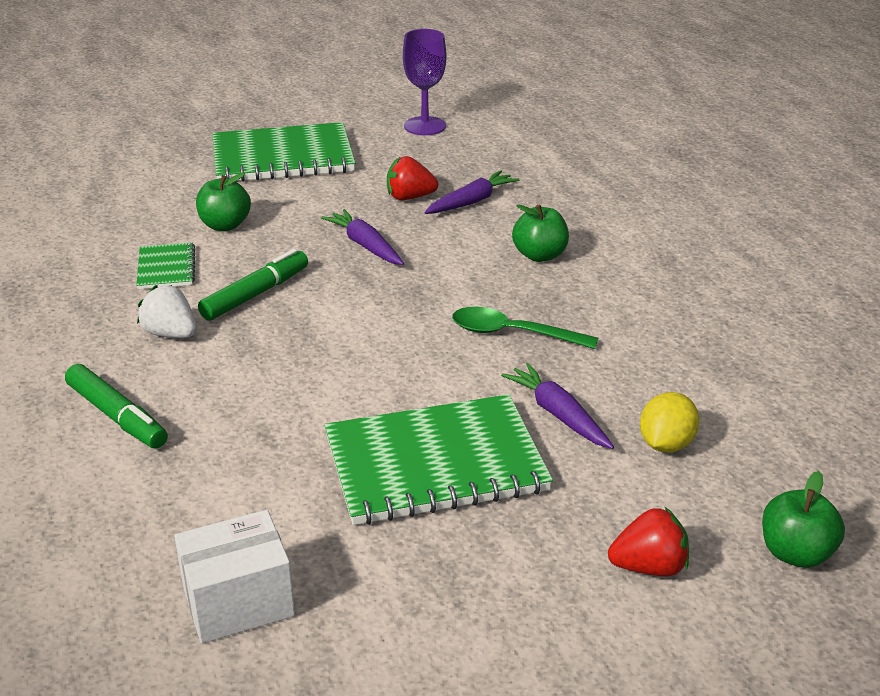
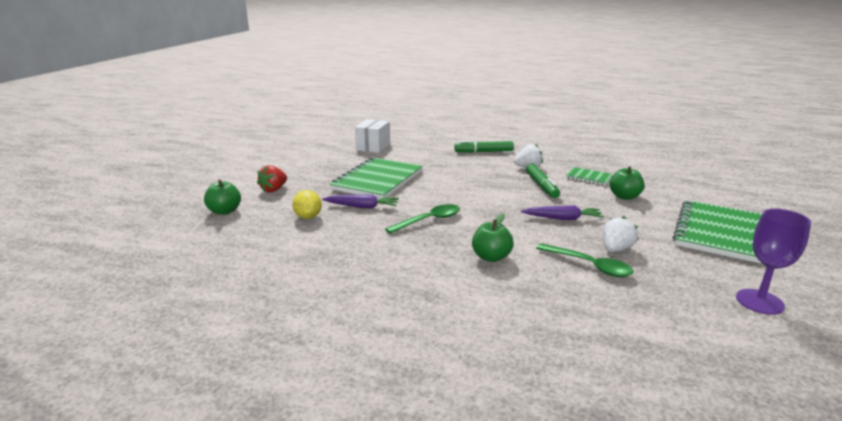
camera: 130 degrees right, 10 degrees down
red strawberry [387,156,438,200] -> white strawberry [603,216,638,252]
purple carrot [425,171,519,214] -> green spoon [536,243,634,277]

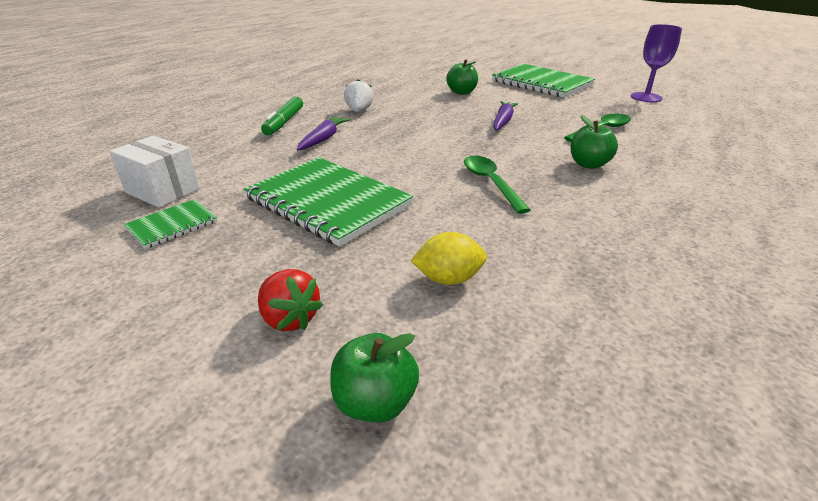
camera: 75 degrees left, 10 degrees up
purple carrot [322,194,399,209] -> purple carrot moved to [297,116,350,151]
green marker [526,164,560,198] -> none
green notebook [566,167,613,185] -> green notebook moved to [124,199,217,249]
white strawberry [603,216,638,252] -> none

